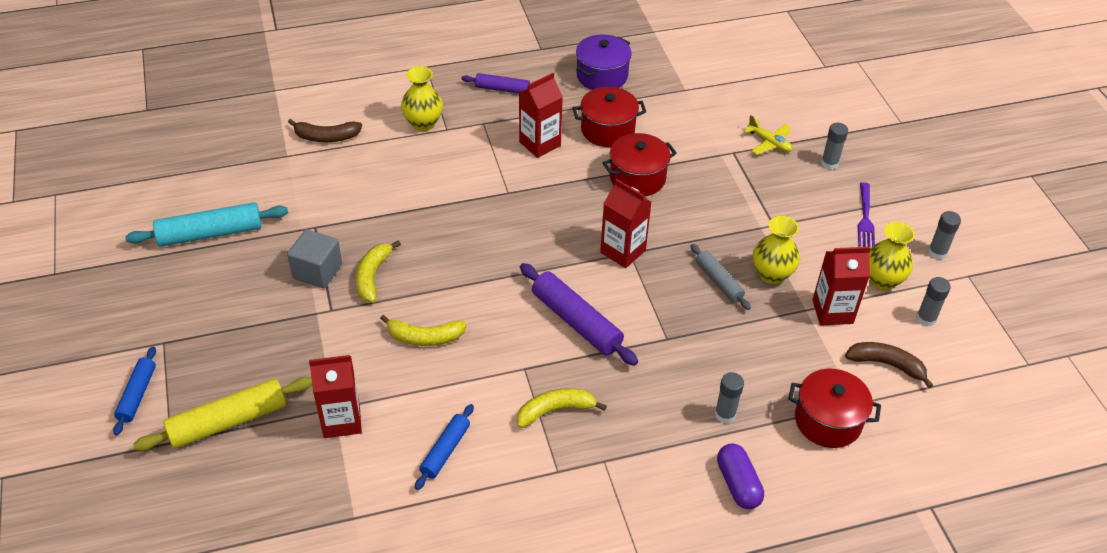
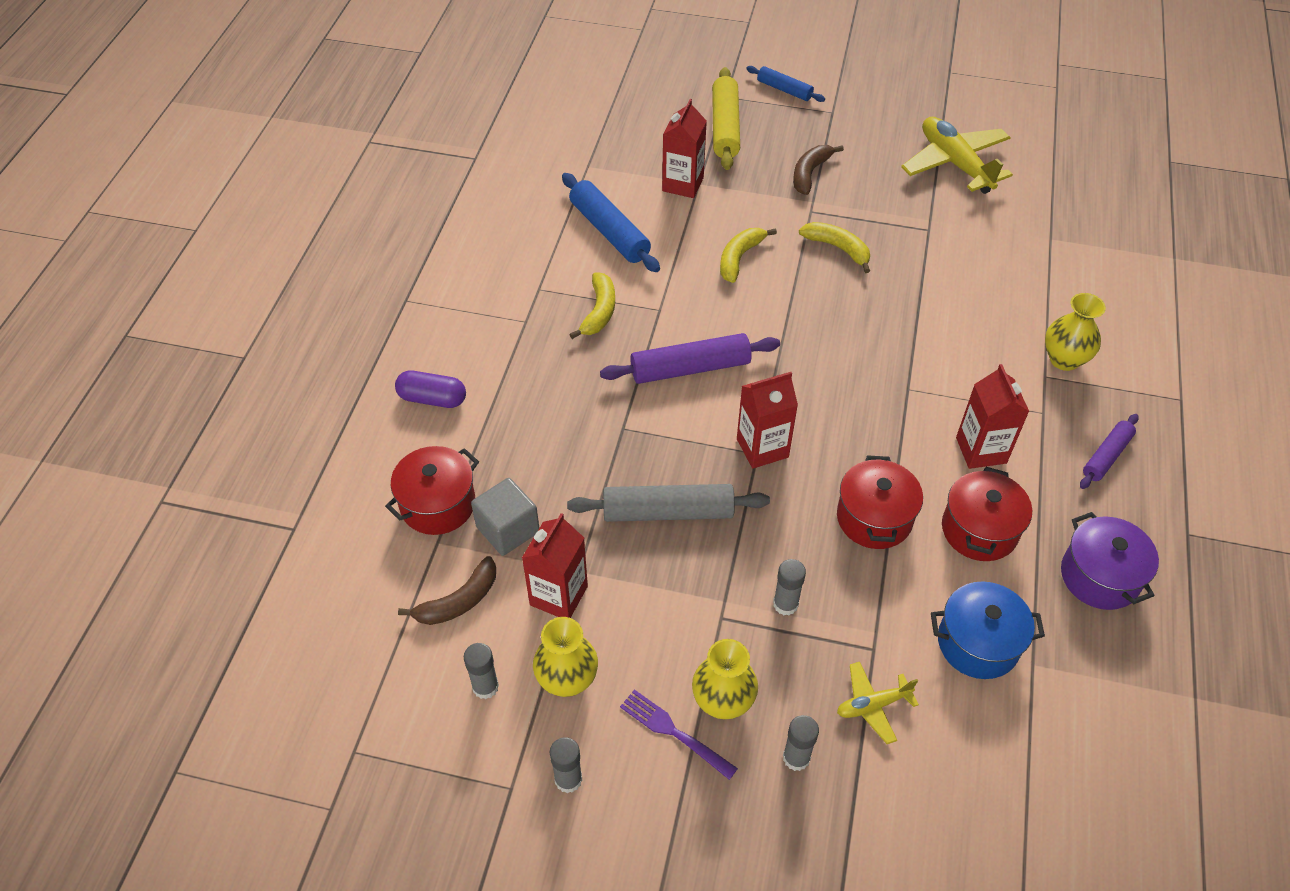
camera: 120 degrees right, 5 degrees up
turquoise rolling pin [125,202,288,247] -> yellow plane [901,117,1013,194]
grey cube [287,229,342,288] -> grey cube moved to [471,478,539,556]
brown banana [288,119,362,142] -> brown banana moved to [793,145,844,195]
blue rolling pin [415,404,474,490] -> blue rolling pin [562,173,660,272], size x1.66
grey rolling pin [691,244,751,310] -> grey rolling pin [567,484,770,522], size x1.66
grey glue stick [715,372,744,423] -> grey glue stick moved to [773,559,806,616]
yellow vase [753,216,800,284] -> yellow vase moved to [692,639,758,719]
none -> blue pot [931,581,1045,679]

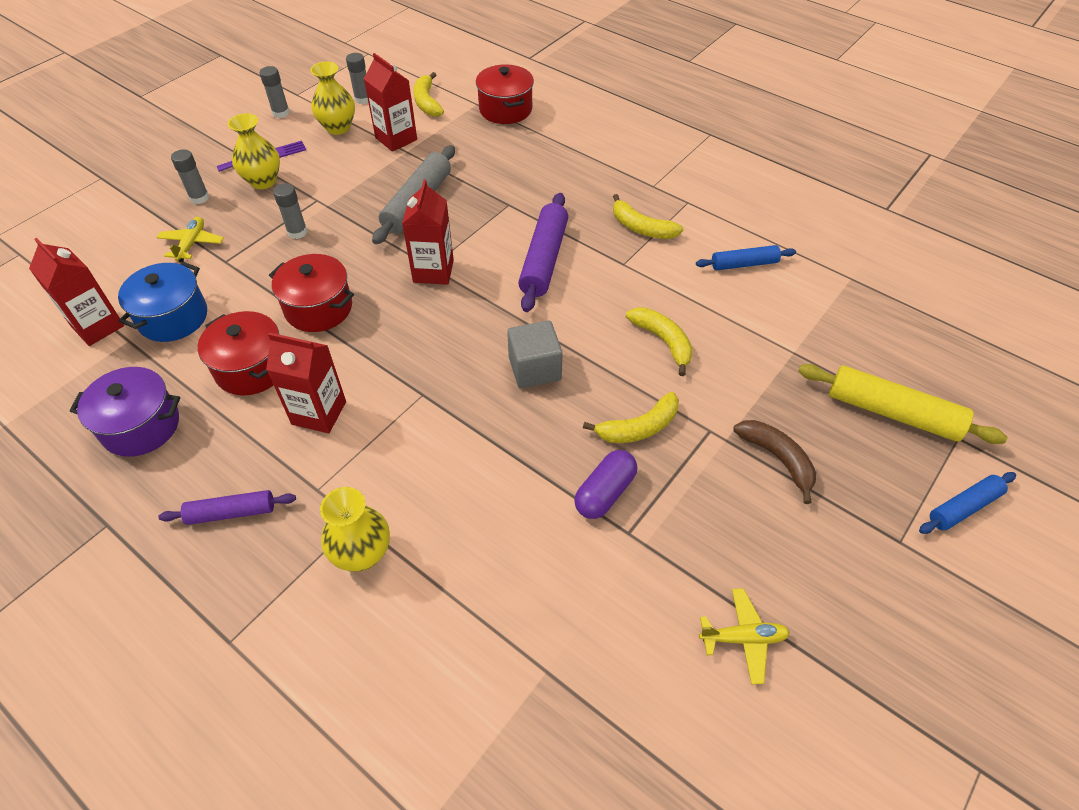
camera: 115 degrees right, 0 degrees up
purple capsule [395,370,466,408] -> purple capsule moved to [574,450,637,519]
brown banana [398,556,496,625] -> yellow banana [413,72,444,117]
grey cube [471,478,539,556] -> grey cube moved to [507,320,563,389]
blue rolling pin [562,173,660,272] -> blue rolling pin [696,245,796,271], size x0.60
red carton [662,99,707,198] -> red carton moved to [29,238,124,346]
yellow plane [901,117,1013,194] -> yellow plane [699,588,790,685], size x0.51
purple rolling pin [1080,414,1139,489] -> purple rolling pin turned 75 degrees counterclockwise [158,490,296,525]

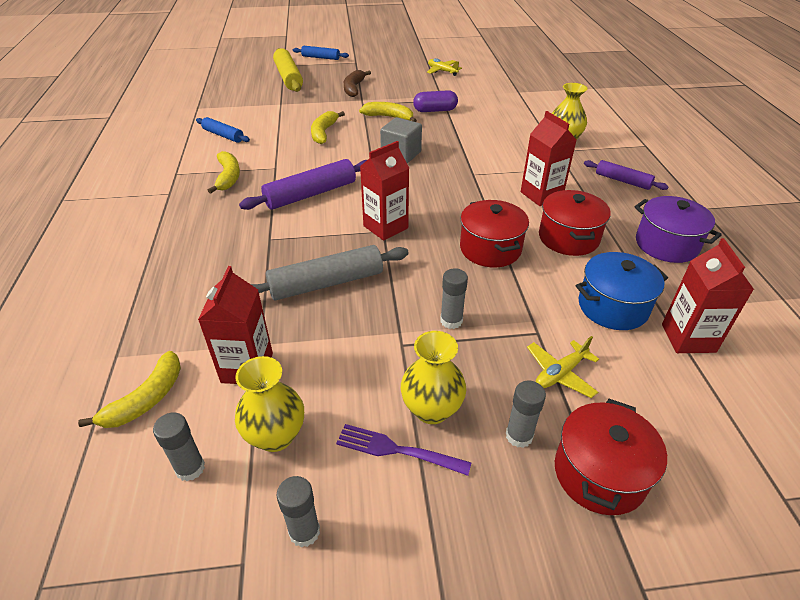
camera: 135 degrees left, 10 degrees down
red pot [476,64,534,124] -> red pot moved to [555,399,667,515]

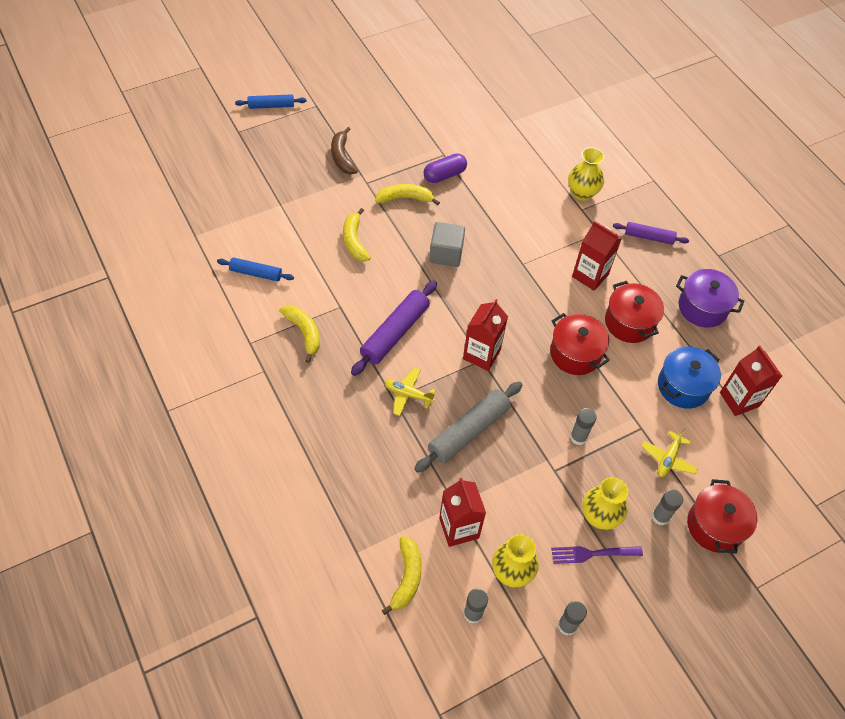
camera: 25 degrees left, 15 degrees up
yellow rolling pin [273,48,303,92] -> none
yellow plane [427,58,462,76] -> yellow plane moved to [384,367,436,416]

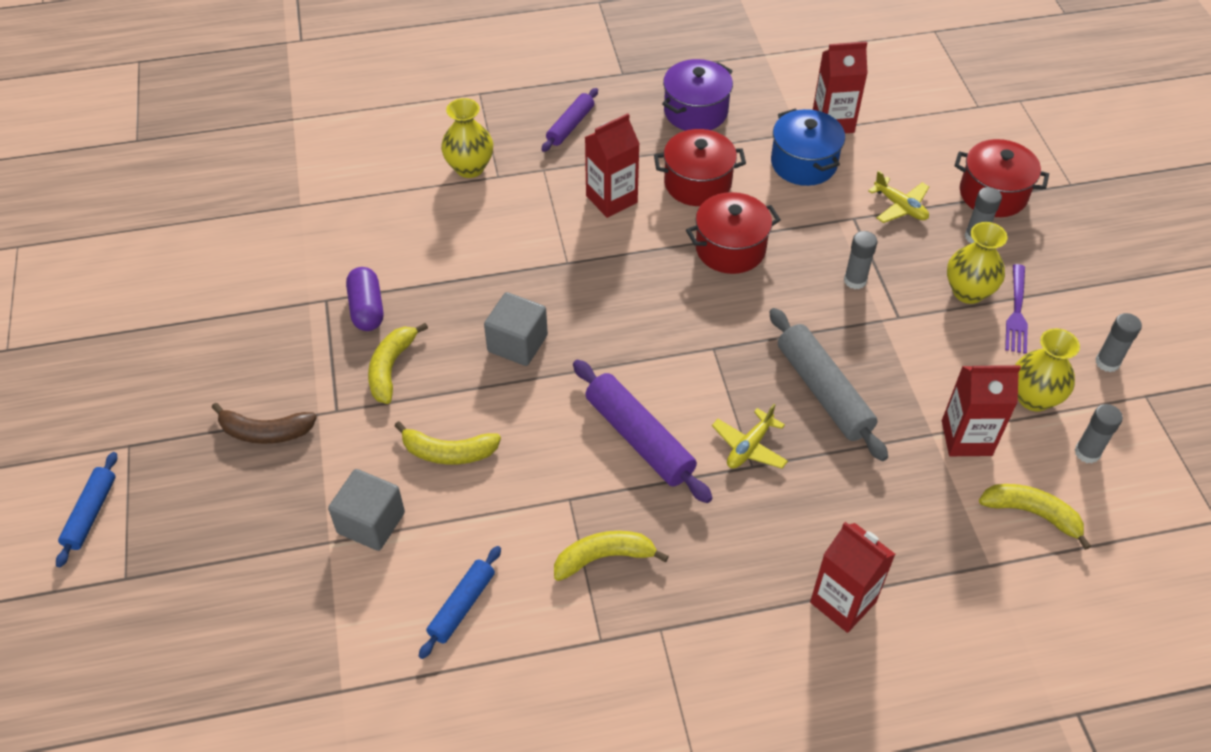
camera: 70 degrees left, 5 degrees down
red carton [463,299,508,371] -> red carton moved to [810,522,895,633]
none -> grey cube [328,469,405,551]

